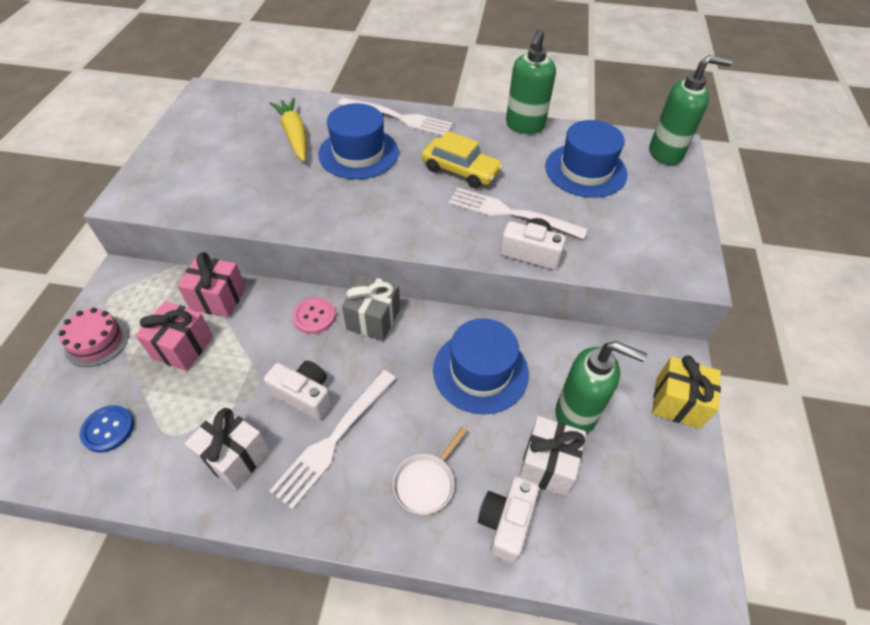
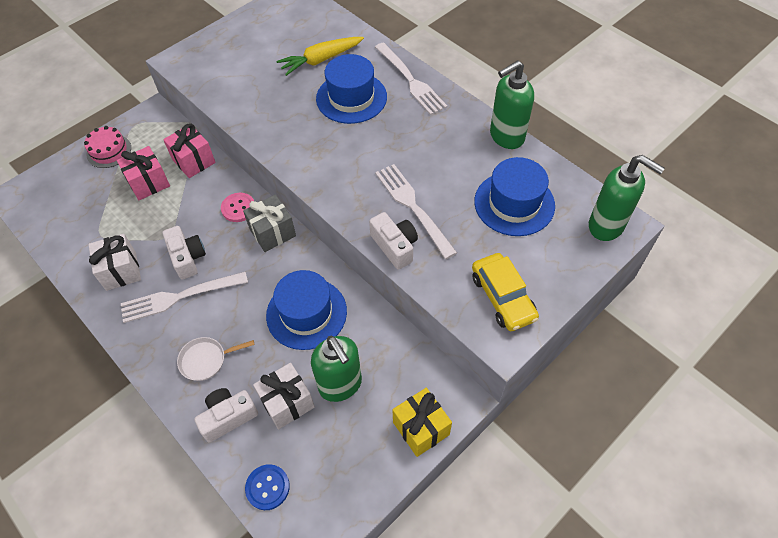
camera: 40 degrees right, 5 degrees up
blue button [80,405,134,453] -> blue button moved to [245,464,290,510]
yellow carrot [269,98,307,162] -> yellow carrot turned 135 degrees counterclockwise [276,37,364,76]
yellow car [422,131,503,188] -> yellow car moved to [472,253,539,331]

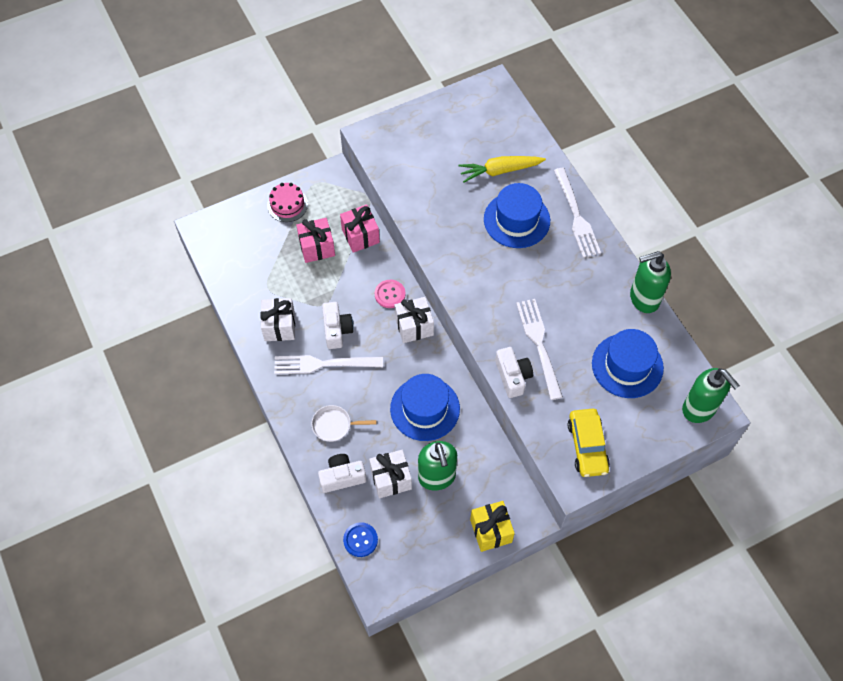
camera: 15 degrees right, 5 degrees up
grey gift [243,195,296,252] -> white gift [395,297,434,343]

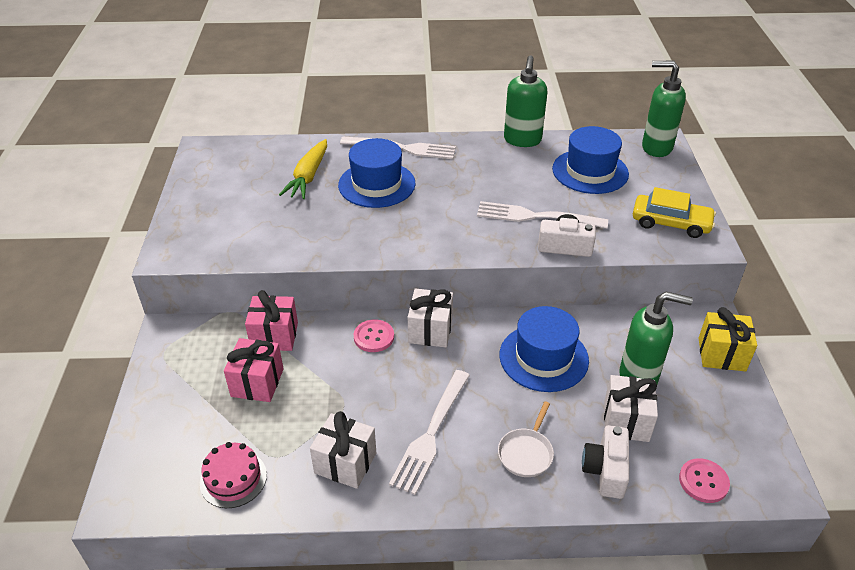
camera: 65 degrees left, 20 degrees down
pink cake [267,183,308,222] -> pink cake moved to [200,442,267,508]
white camera [322,302,354,349] -> none
blue button [343,522,378,557] -> pink button [679,458,730,503]
green soap dispenser [682,368,740,423] -> green soap dispenser turned 150 degrees counterclockwise [642,61,686,157]

